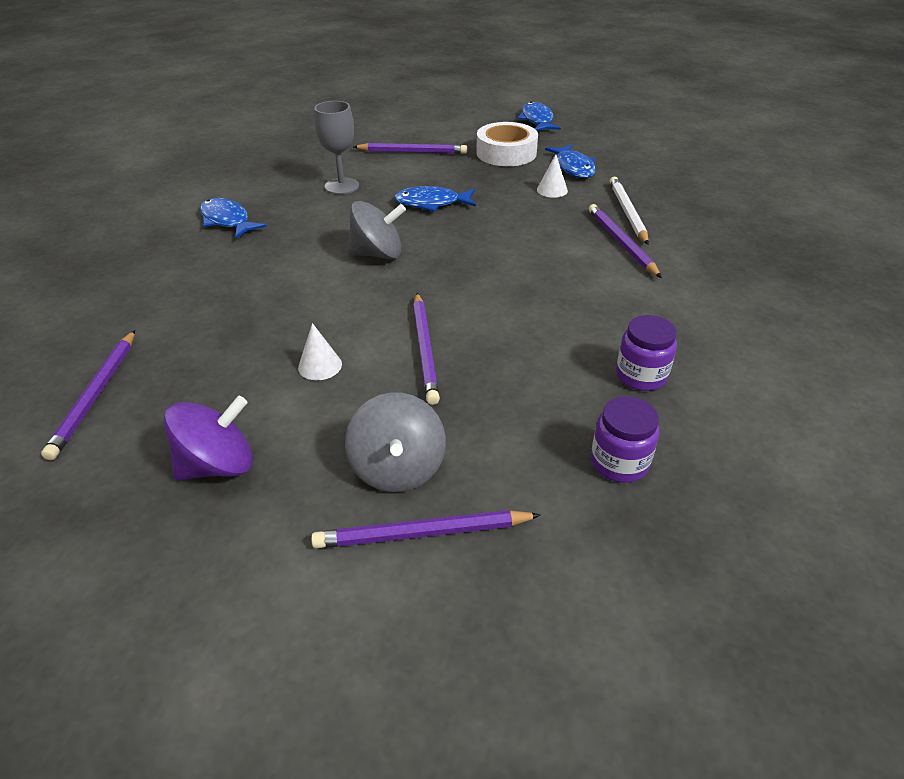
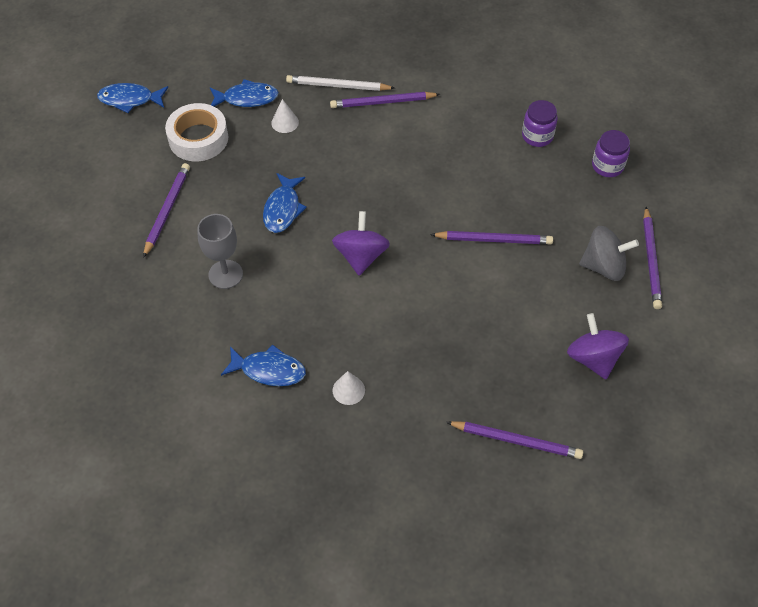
camera: 80 degrees left, 15 degrees up
blue fish [200,198,266,239] -> blue fish turned 135 degrees counterclockwise [221,344,306,386]
white cone [298,323,342,380] -> white cone moved to [332,371,365,405]
grey spinning top [348,201,406,259] -> purple spinning top [332,211,390,276]

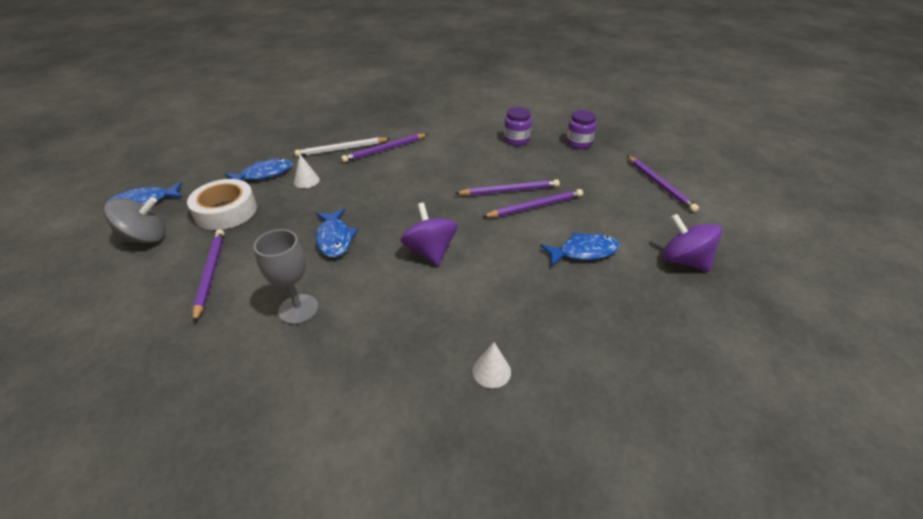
camera: 25 degrees left, 15 degrees down
blue fish [221,344,306,386] -> blue fish moved to [540,233,620,266]
purple pencil [446,421,583,459] -> purple pencil moved to [455,179,560,196]
grey spinning top [579,226,639,281] -> grey spinning top moved to [104,197,166,243]

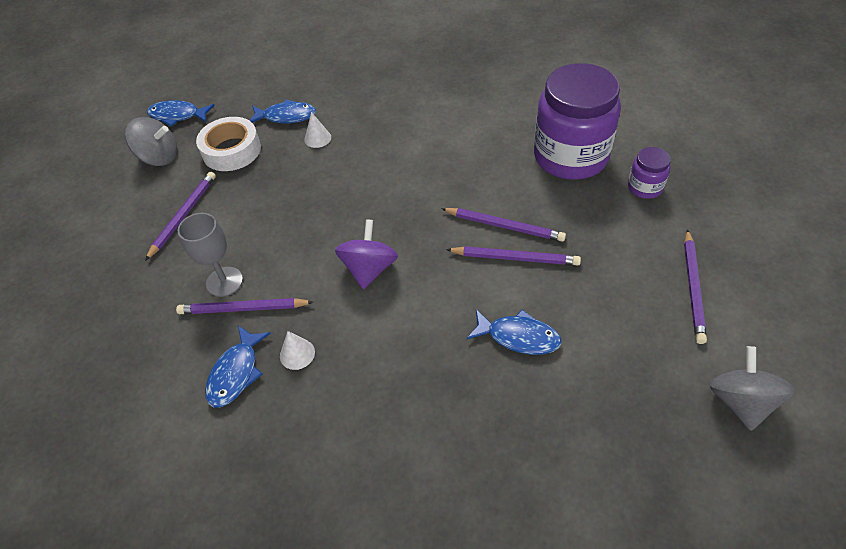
camera: 35 degrees right, 10 degrees up
white pencil [295,137,390,157] -> none
blue fish [316,209,358,257] -> blue fish moved to [205,326,271,408]
purple pencil [341,134,428,163] -> purple pencil moved to [176,298,313,314]
white cone [472,342,511,388] -> white cone moved to [280,331,315,370]
purple jar [504,107,532,146] -> purple jar [534,63,621,180], size x2.25
purple spinning top [663,214,722,272] -> none
none -> grey spinning top [710,346,795,431]

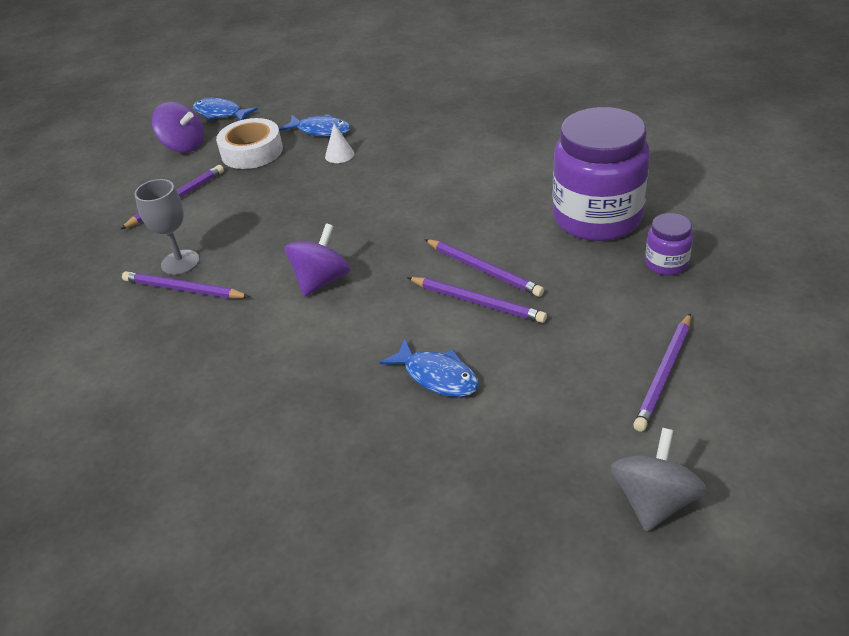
camera: 20 degrees right, 10 degrees down
grey spinning top [125,117,177,166] -> purple spinning top [152,102,204,153]
blue fish [205,326,271,408] -> none
white cone [280,331,315,370] -> none

